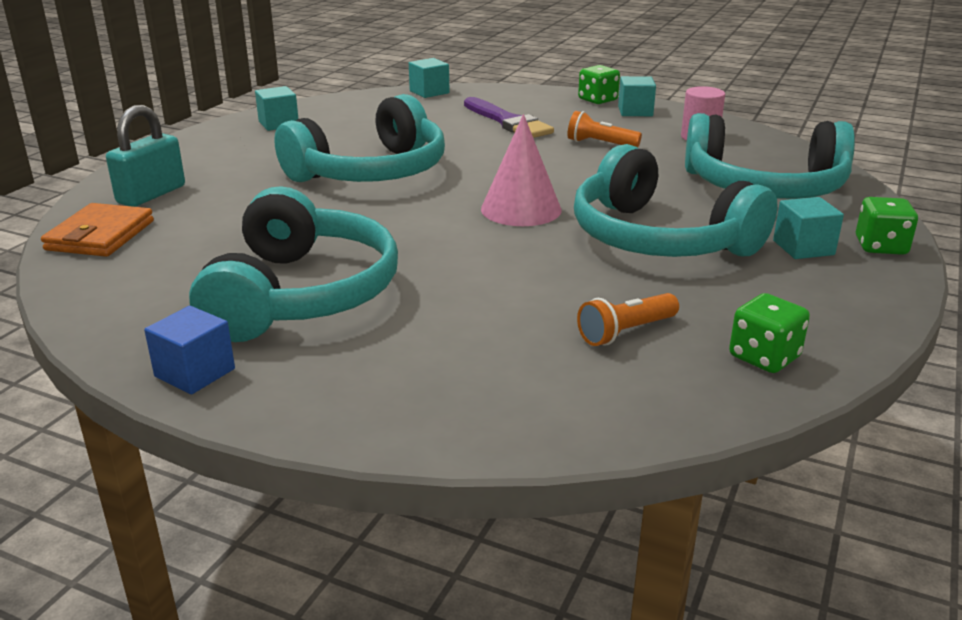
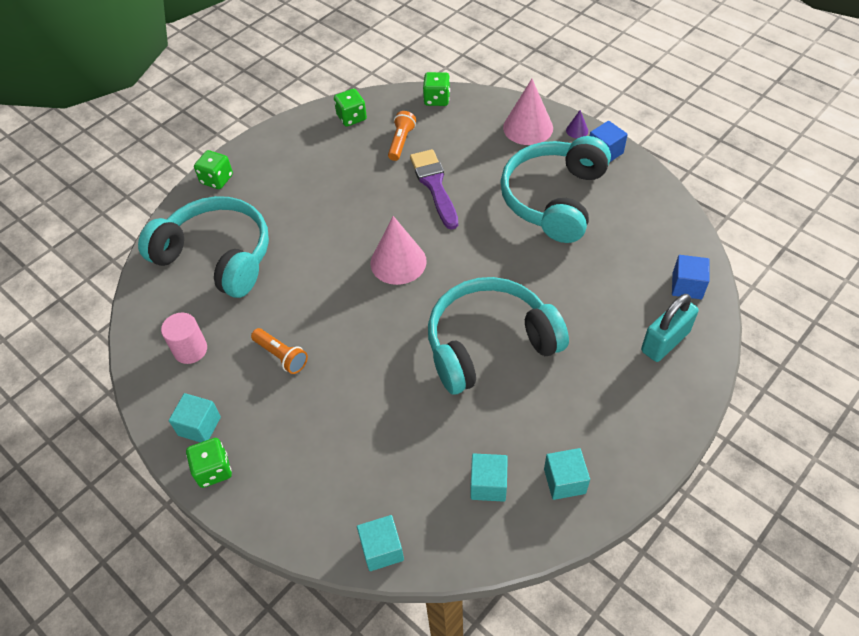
camera: 160 degrees left, 25 degrees up
orange wallet [41,203,154,257] -> blue cube [672,255,709,299]
purple brush [464,97,554,138] -> purple brush moved to [410,149,458,230]
turquoise headphones [574,144,778,257] -> none
orange flashlight [577,293,679,346] -> orange flashlight turned 60 degrees counterclockwise [388,111,416,161]
turquoise cube [773,197,844,259] -> turquoise cube moved to [471,453,508,502]
none -> green dice [423,72,450,106]
none -> pink cone [503,79,553,145]
none -> purple cone [566,110,588,138]

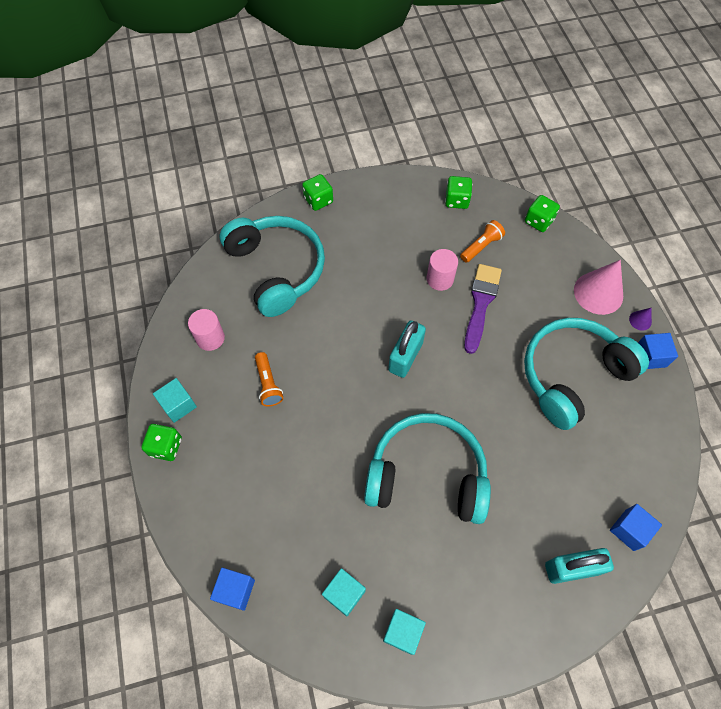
camera: 30 degrees right, 10 degrees up
turquoise cube [357,515,404,571] -> blue cube [210,568,255,611]
pink cone [370,216,427,285] -> turquoise padlock [388,321,426,378]
none -> pink cylinder [427,249,458,291]

